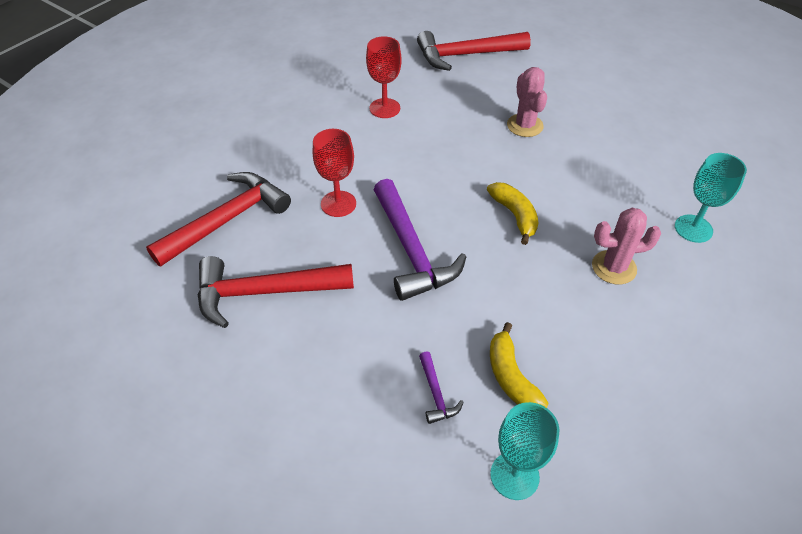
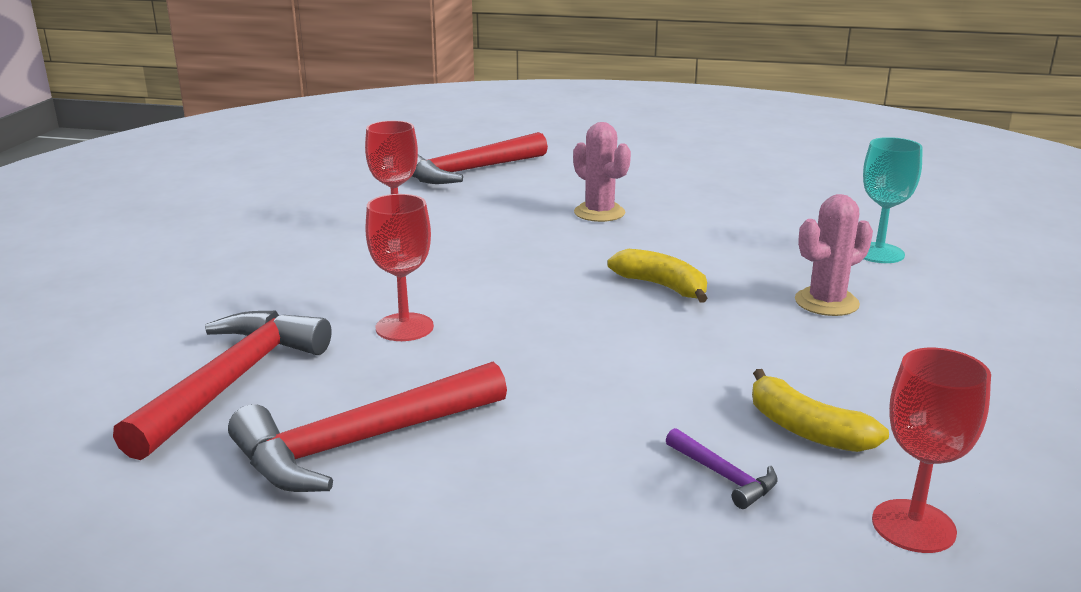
camera: 25 degrees left, 25 degrees down
purple hammer [374,179,466,301] -> none
turquoise goblet [490,402,560,500] -> red goblet [872,348,991,553]

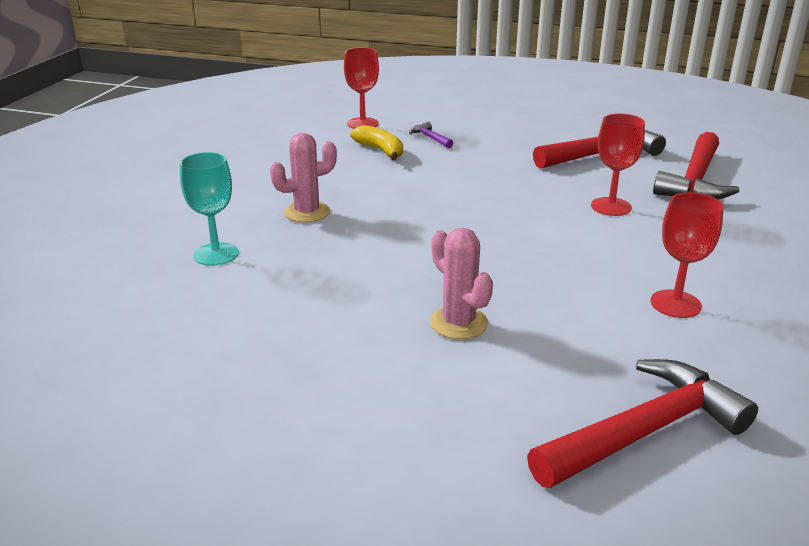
camera: 175 degrees left, 5 degrees up
yellow banana [607,249,708,303] -> none

